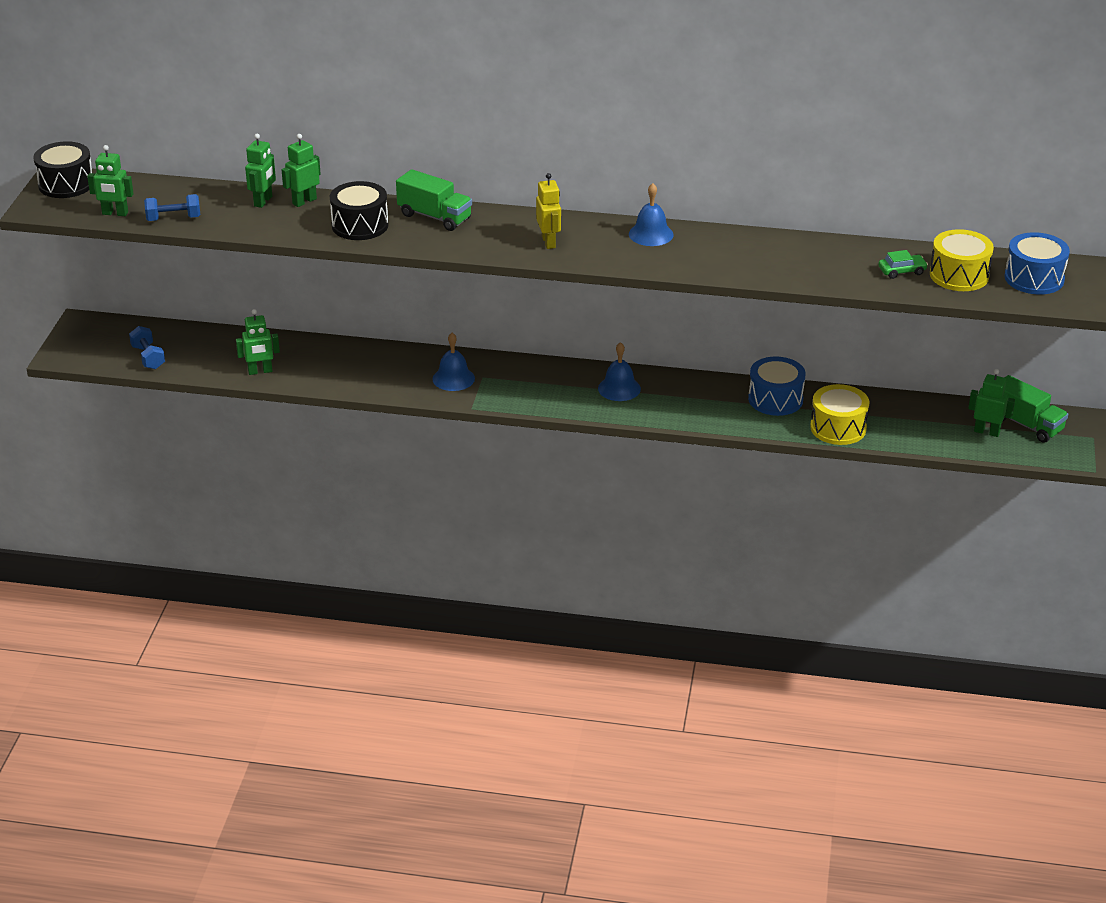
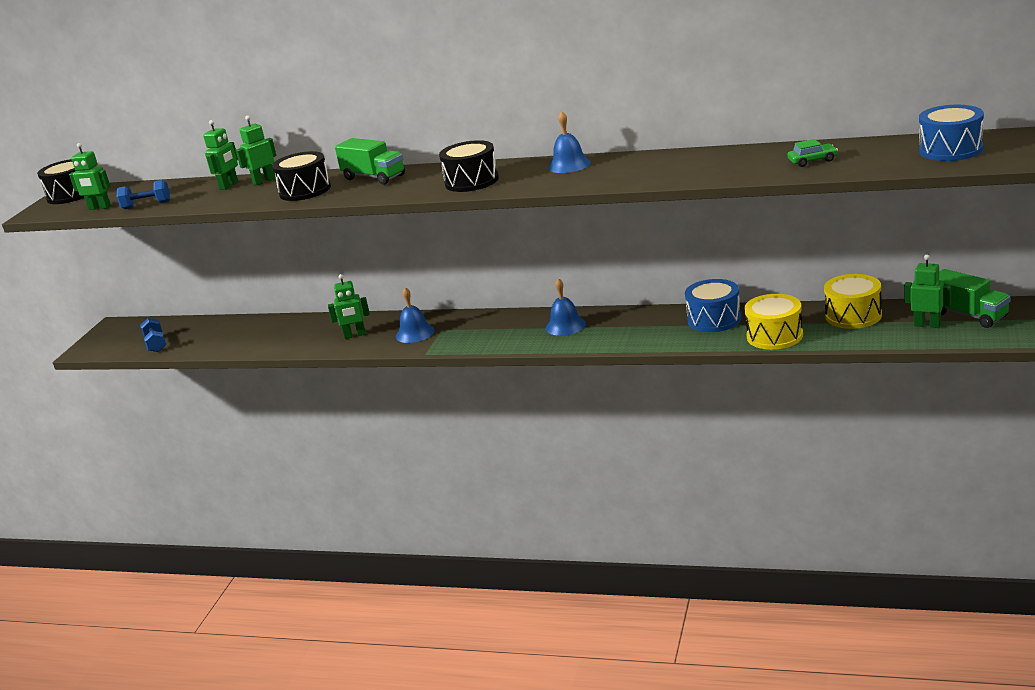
camera: 10 degrees right, 10 degrees down
green robot [236,309,280,375] -> green robot moved to [328,274,370,339]
yellow robot [536,173,561,249] -> black drum [439,140,499,192]
yellow drum [930,229,994,291] -> yellow drum moved to [824,274,882,329]

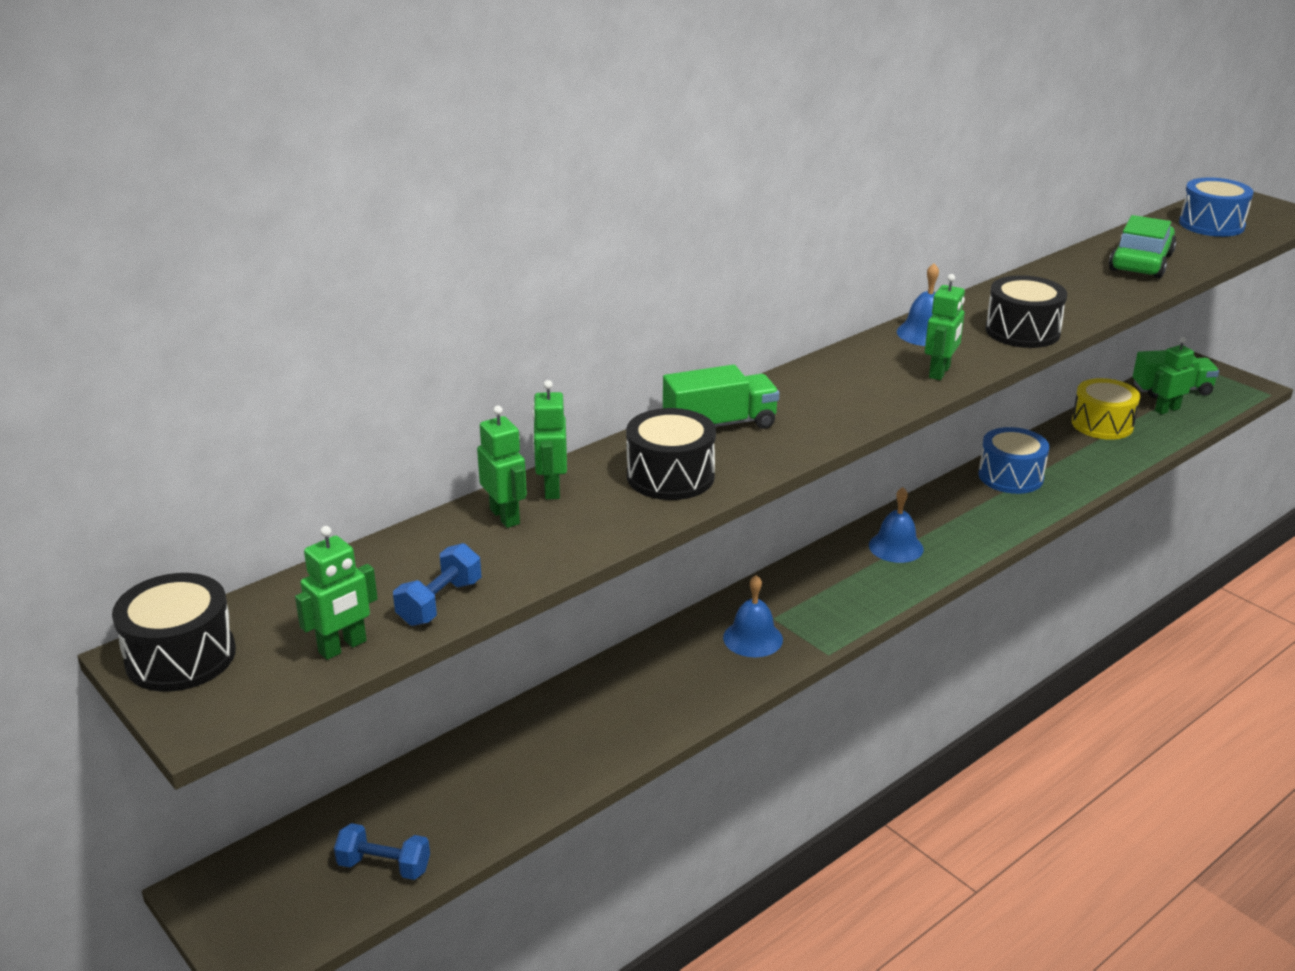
camera: 60 degrees left, 5 degrees up
green robot [328,274,370,339] -> green robot moved to [925,274,965,380]
black drum [439,140,499,192] -> black drum moved to [985,275,1067,348]
yellow drum [744,294,803,350] -> none
green car [787,139,838,167] -> green car [1109,215,1177,278], size x1.95

